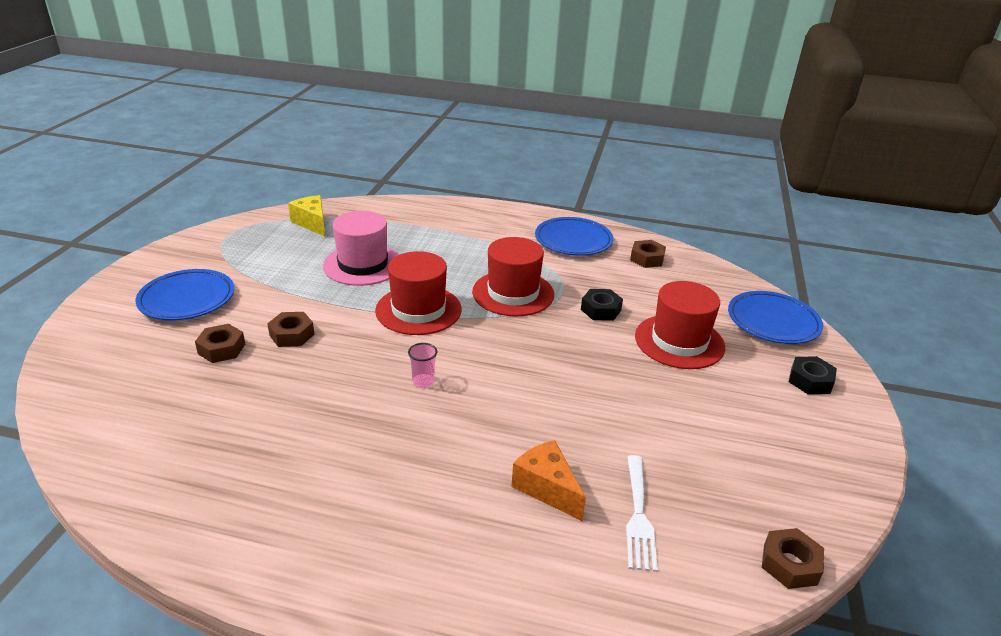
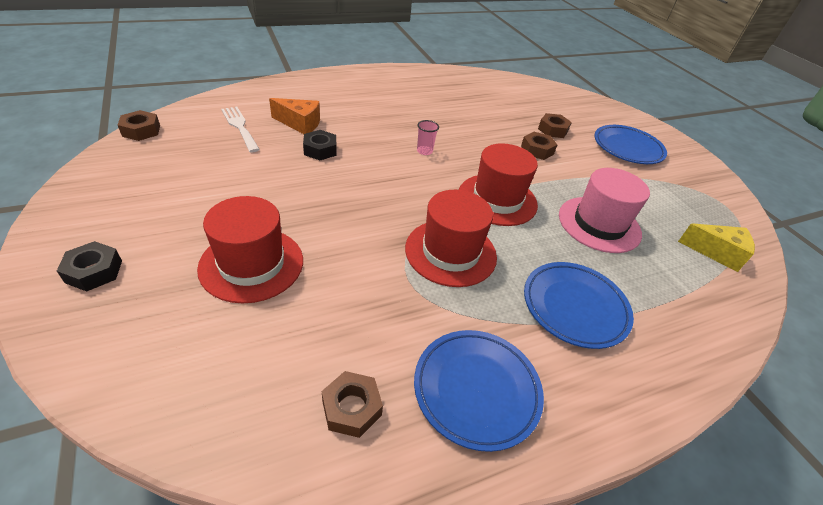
camera: 140 degrees right, 10 degrees up
black nut [581,289,623,321] -> black nut moved to [303,130,336,160]
blue plate [728,291,823,344] -> blue plate moved to [524,262,634,349]

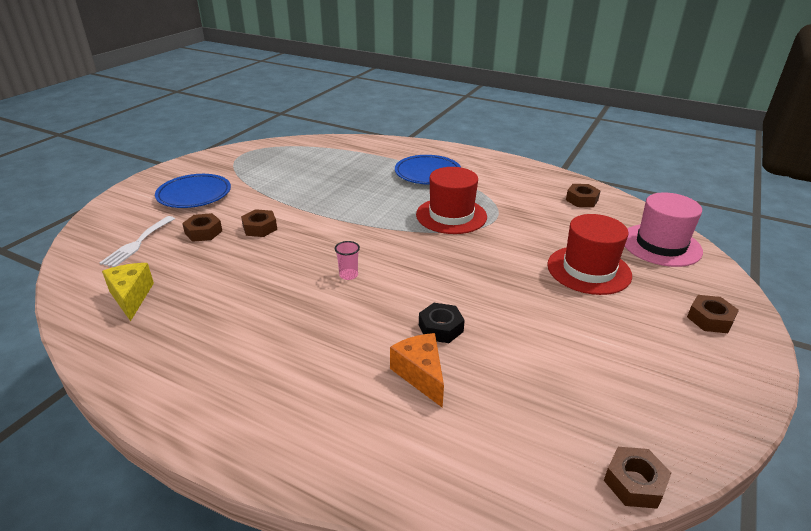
camera: 125 degrees left, 10 degrees down
black nut [57,241,122,291] -> brown nut [687,295,739,333]
white fork [221,106,260,152] -> white fork moved to [100,216,175,267]
blue plate [414,330,544,452] -> none
red hat [459,143,538,226] -> none
pink hat [559,168,650,253] -> pink hat moved to [624,192,703,267]
yellow cheese [678,224,755,272] -> yellow cheese moved to [102,263,154,321]

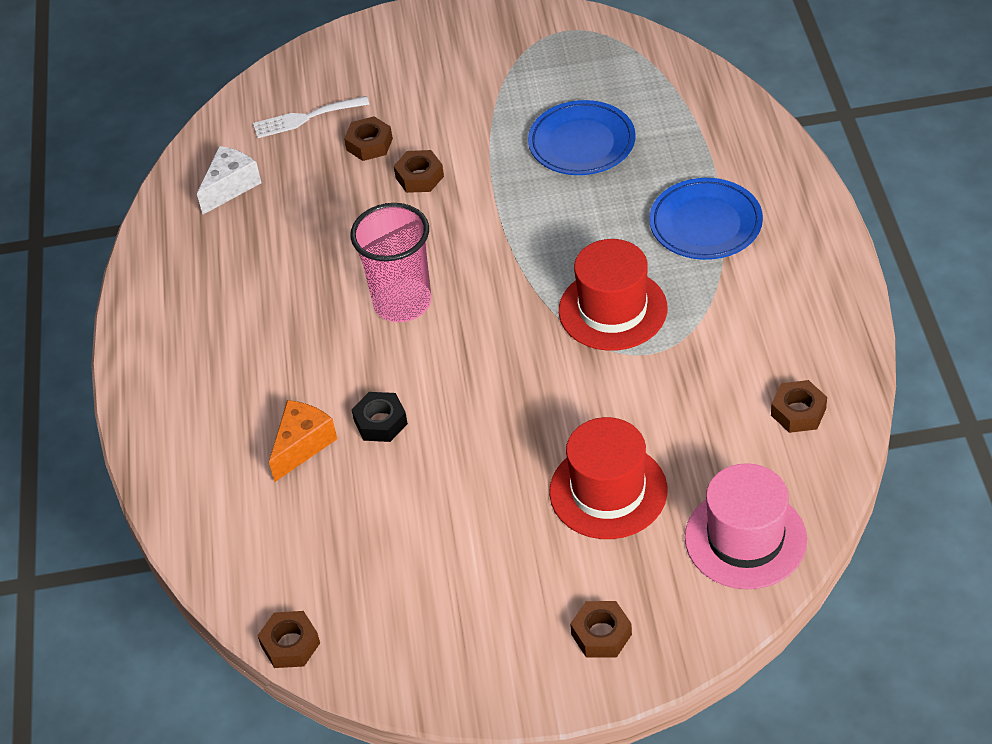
camera: 60 degrees right, 15 degrees up
yellow cheese [102,263,154,321] -> white cheese [197,146,262,214]
blue plate [155,174,231,208] -> blue plate moved to [528,100,635,175]
pink cup [335,241,360,280] -> pink cup [350,203,431,322], size x2.44

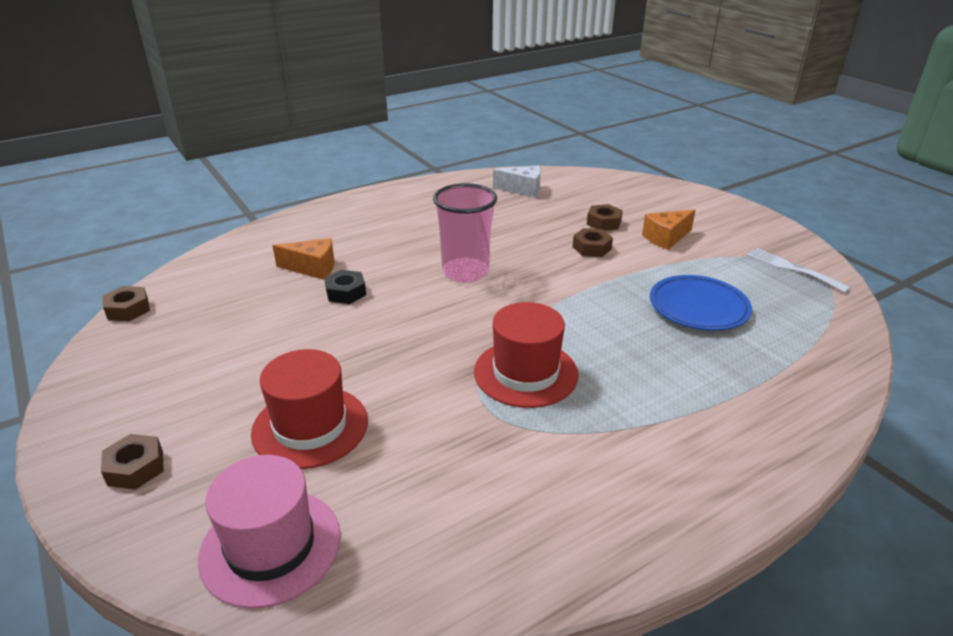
camera: 60 degrees right, 15 degrees down
white fork [253,96,369,138] -> white fork moved to [747,248,851,293]
blue plate [649,178,763,260] -> none
brown nut [771,380,827,433] -> none
none -> orange cheese [642,210,696,250]

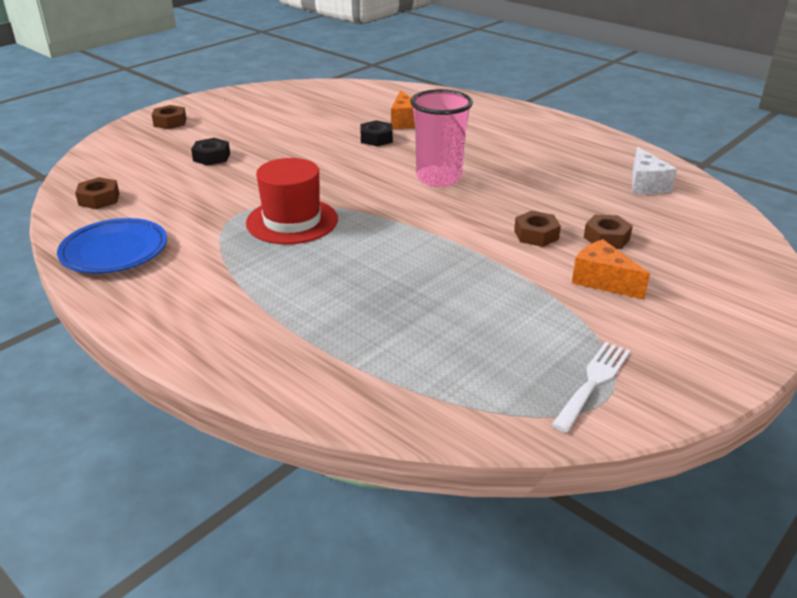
camera: 75 degrees right, 0 degrees up
brown nut [102,286,150,321] -> brown nut moved to [75,177,119,209]
pink hat [198,455,341,609] -> none
red hat [251,349,368,469] -> black nut [191,138,230,166]
blue plate [650,275,752,331] -> blue plate moved to [57,218,167,274]

